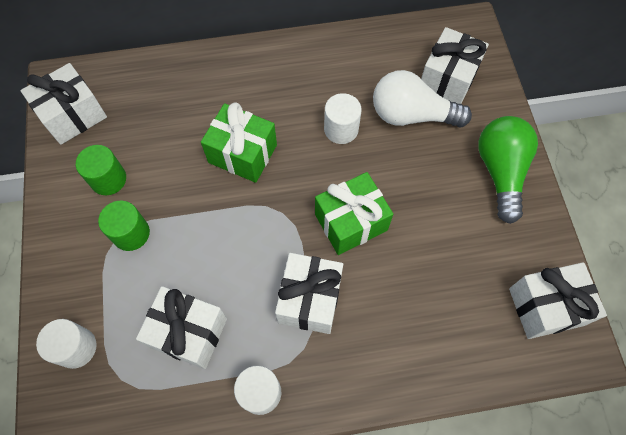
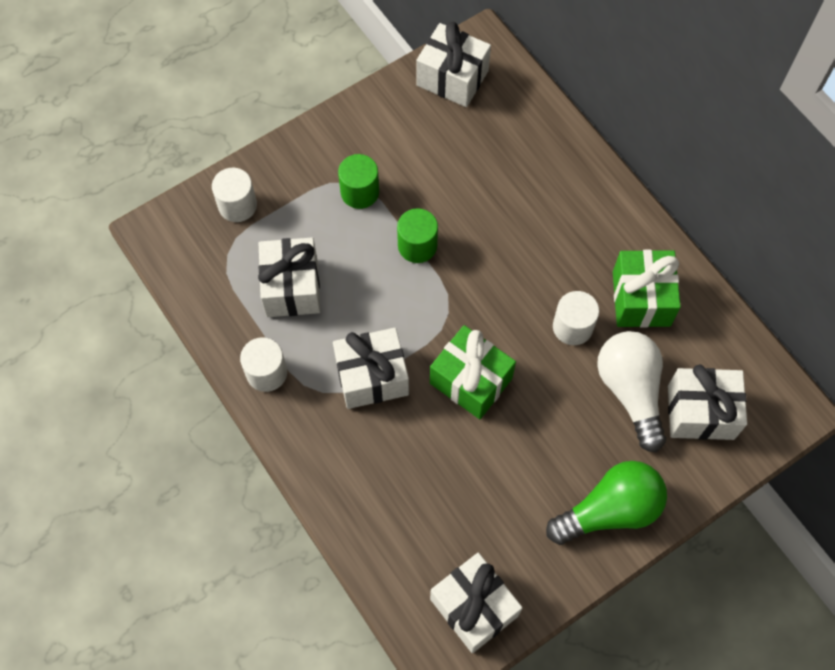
camera: 65 degrees right, 0 degrees up
green cylinder [76,145,126,195] -> green cylinder moved to [397,208,438,263]
green gift [201,102,277,183] -> green gift moved to [613,250,681,328]

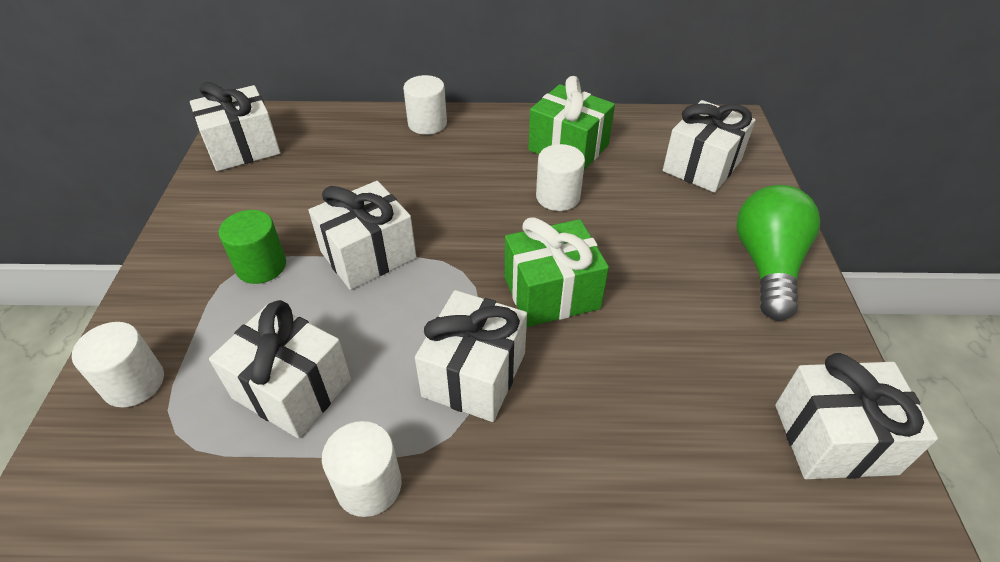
camera: 55 degrees left, 20 degrees down
green cylinder [397,208,438,263] -> white gift [309,181,416,290]
white light bulb [597,331,666,452] -> none
none -> white cylinder [403,75,447,135]

